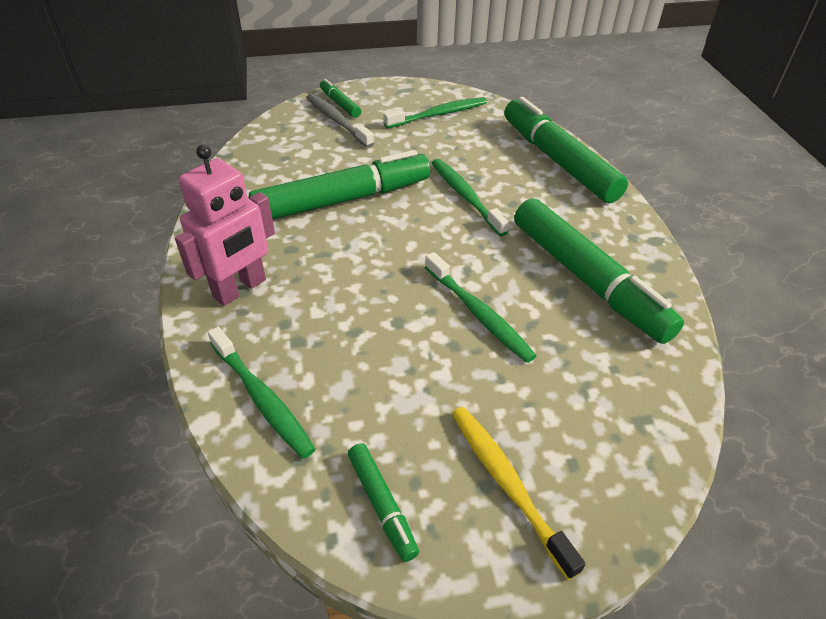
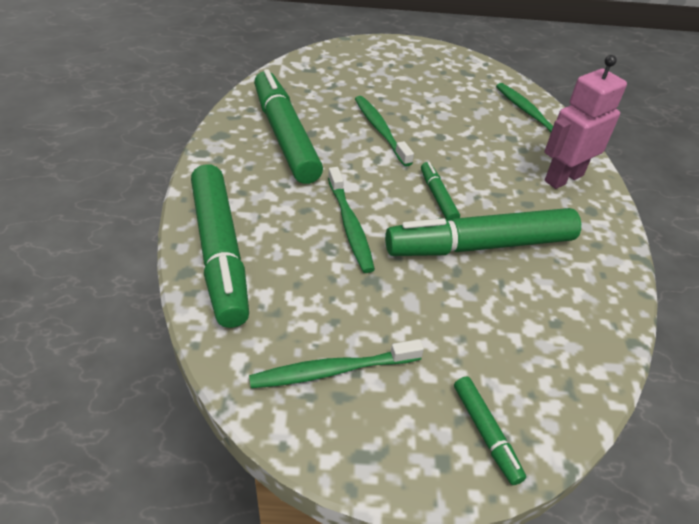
camera: 170 degrees left, 0 degrees up
grey toothbrush [306,93,374,148] -> none
green marker [348,443,419,562] -> green marker moved to [421,162,460,221]
yellow toothbrush [452,407,585,580] -> none

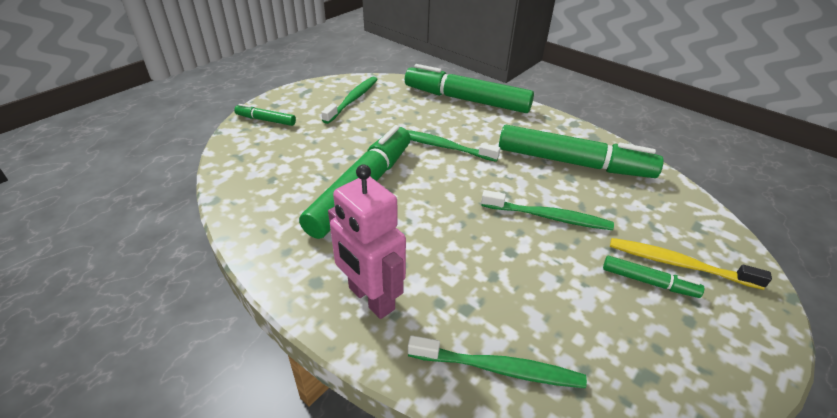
camera: 130 degrees right, 5 degrees down
green marker [421,162,460,221] -> green marker moved to [603,256,704,298]
pink robot [544,55,627,189] -> pink robot turned 135 degrees clockwise [328,164,406,319]
none -> yellow toothbrush [610,238,772,290]

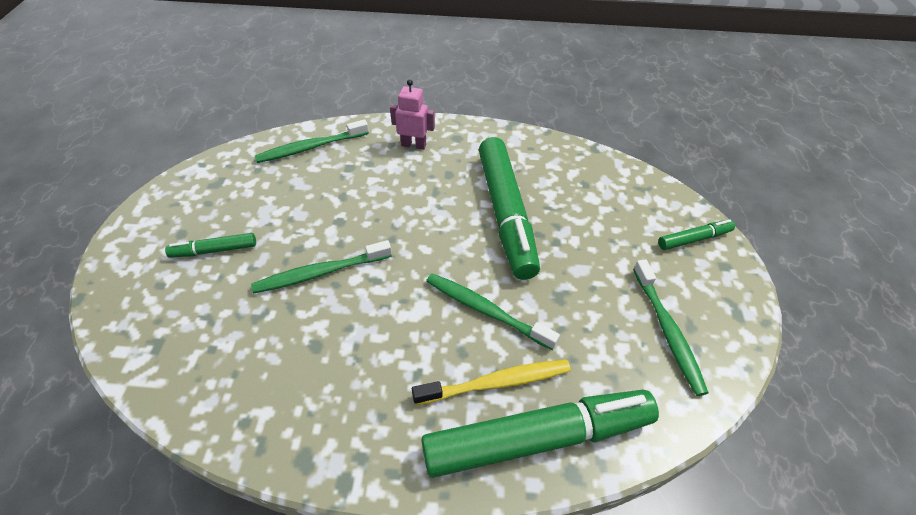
camera: 145 degrees right, 10 degrees up
pink robot [328,164,406,319] -> pink robot [390,80,435,150], size x0.63
green toothbrush [407,130,500,162] -> green toothbrush turned 135 degrees counterclockwise [426,273,560,350]
green marker [499,125,664,178] -> none
yellow toothbrush [610,238,772,290] -> yellow toothbrush moved to [412,360,571,405]

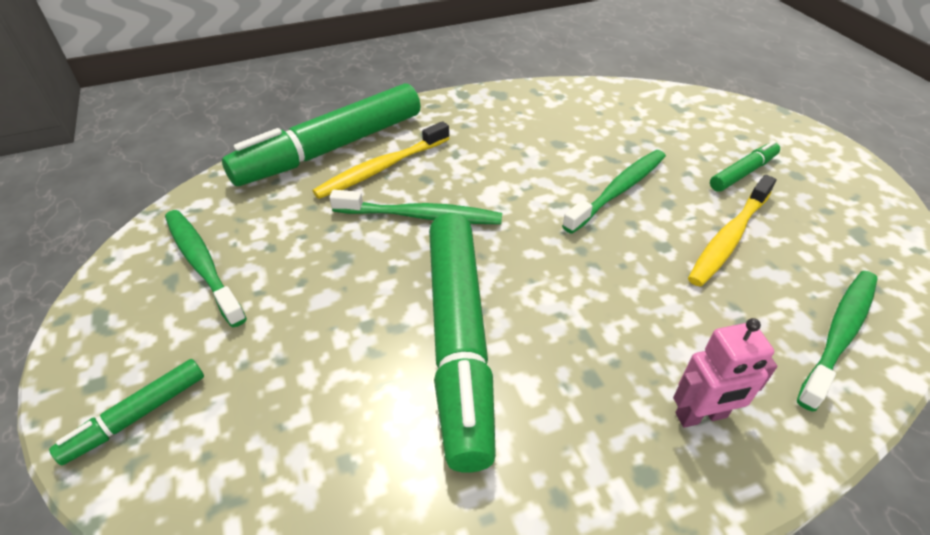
camera: 155 degrees right, 5 degrees down
green marker [479,137,540,280] -> green marker turned 150 degrees counterclockwise [429,213,496,473]
none -> yellow toothbrush [688,175,777,287]

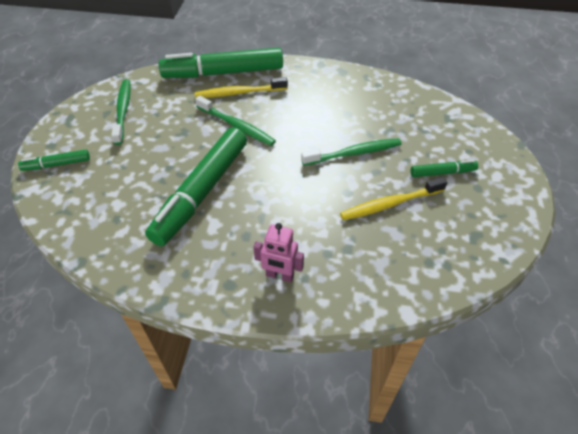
camera: 30 degrees right, 5 degrees up
green toothbrush [797,271,877,411] -> none

